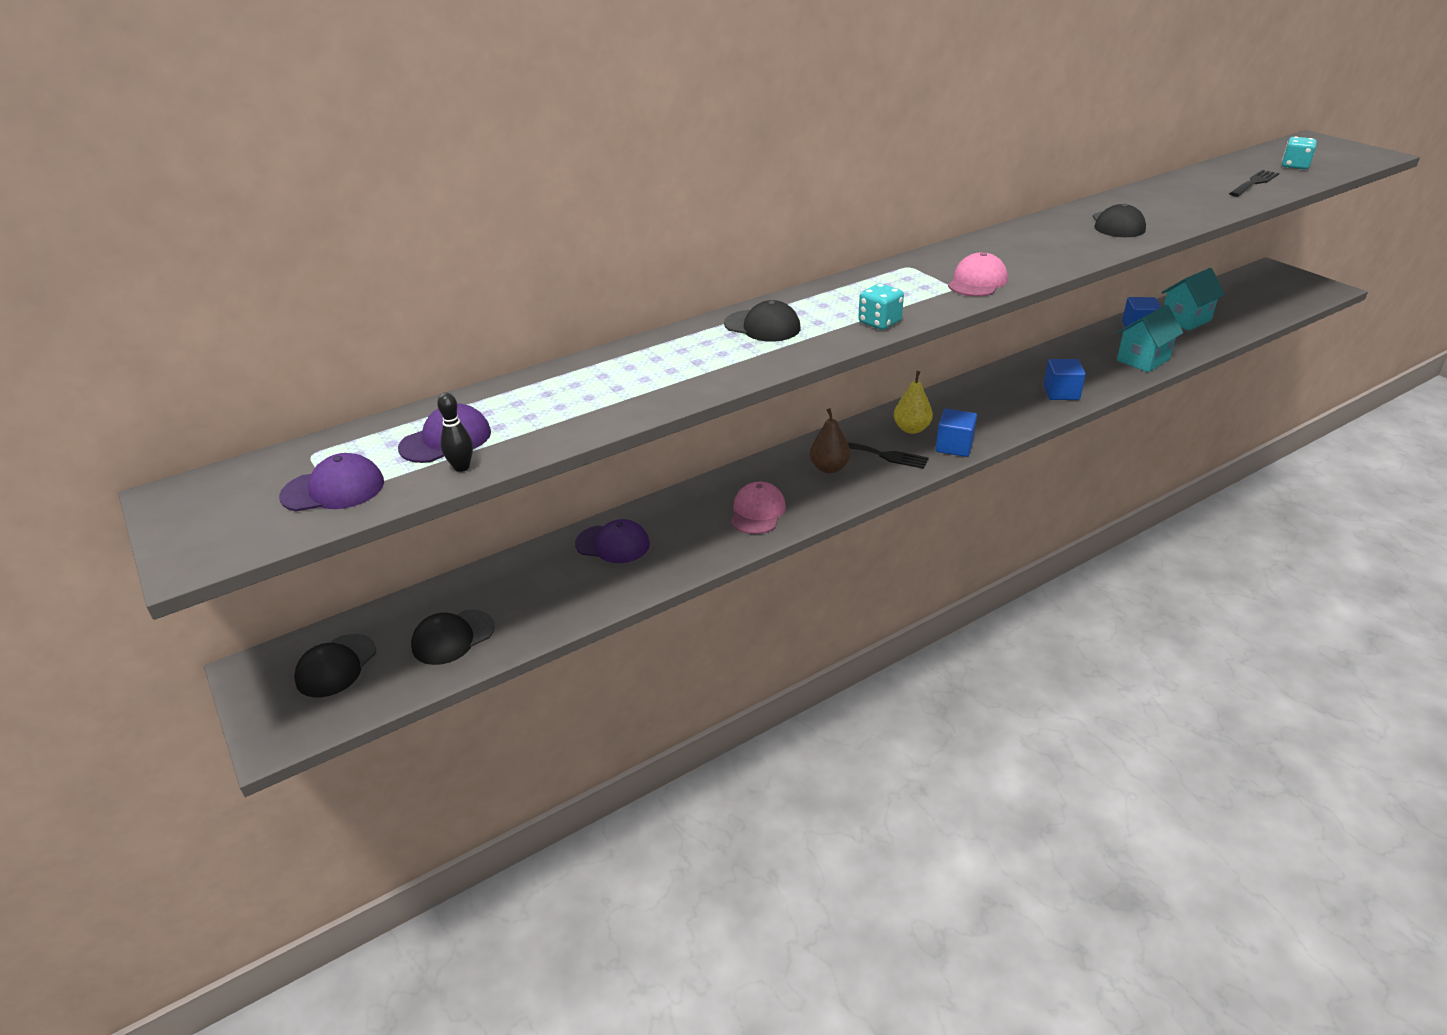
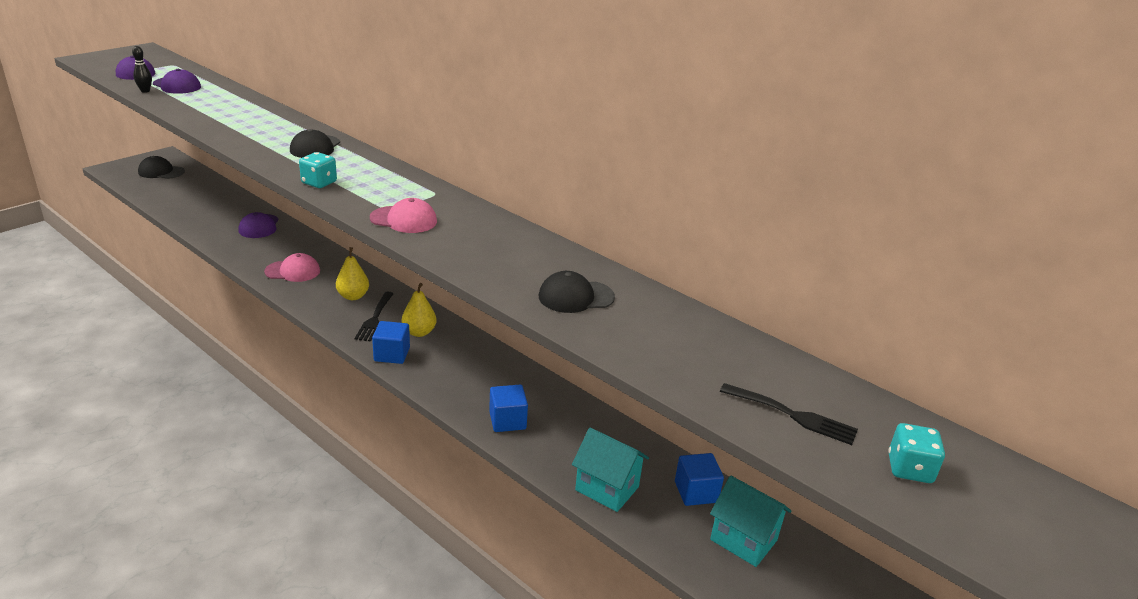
camera: 70 degrees right, 5 degrees down
black cap [411,610,495,665] -> none
brown pear [810,408,850,473] -> yellow pear [336,247,369,300]

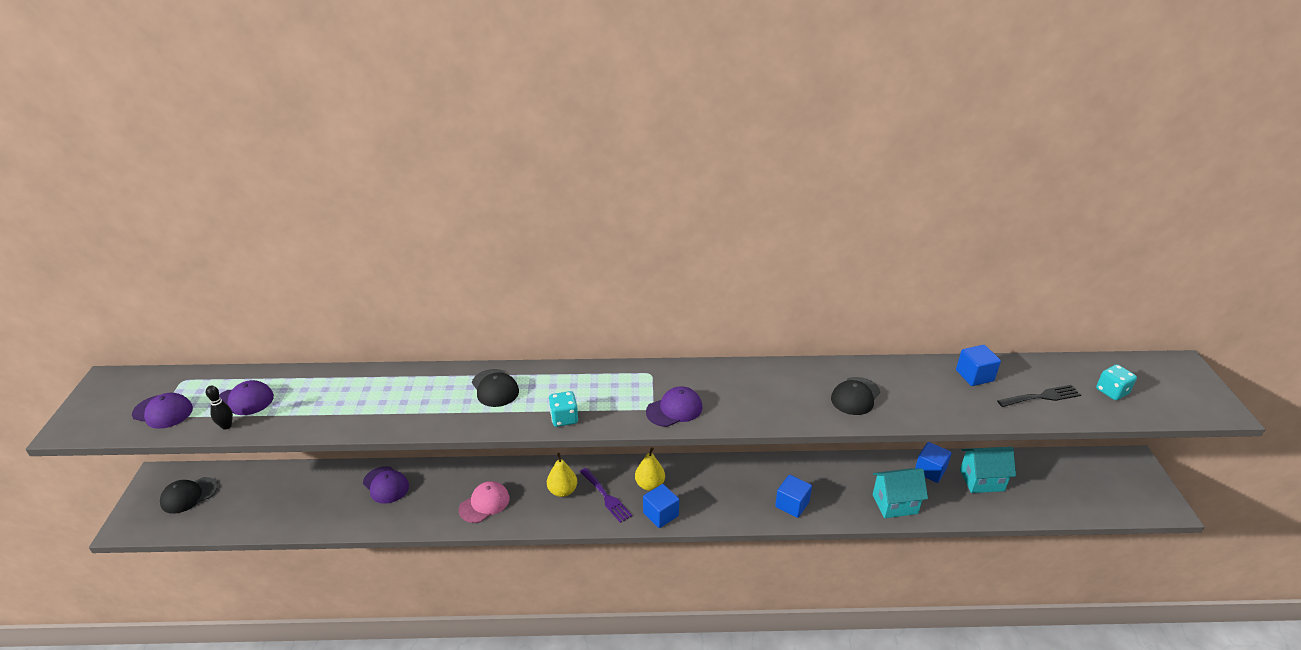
camera: 40 degrees left, 5 degrees up
black fork [355,292,394,342] -> purple fork [580,468,632,523]
pink cap [370,198,437,233] -> purple cap [646,386,702,427]
none -> blue cube [956,345,1001,386]

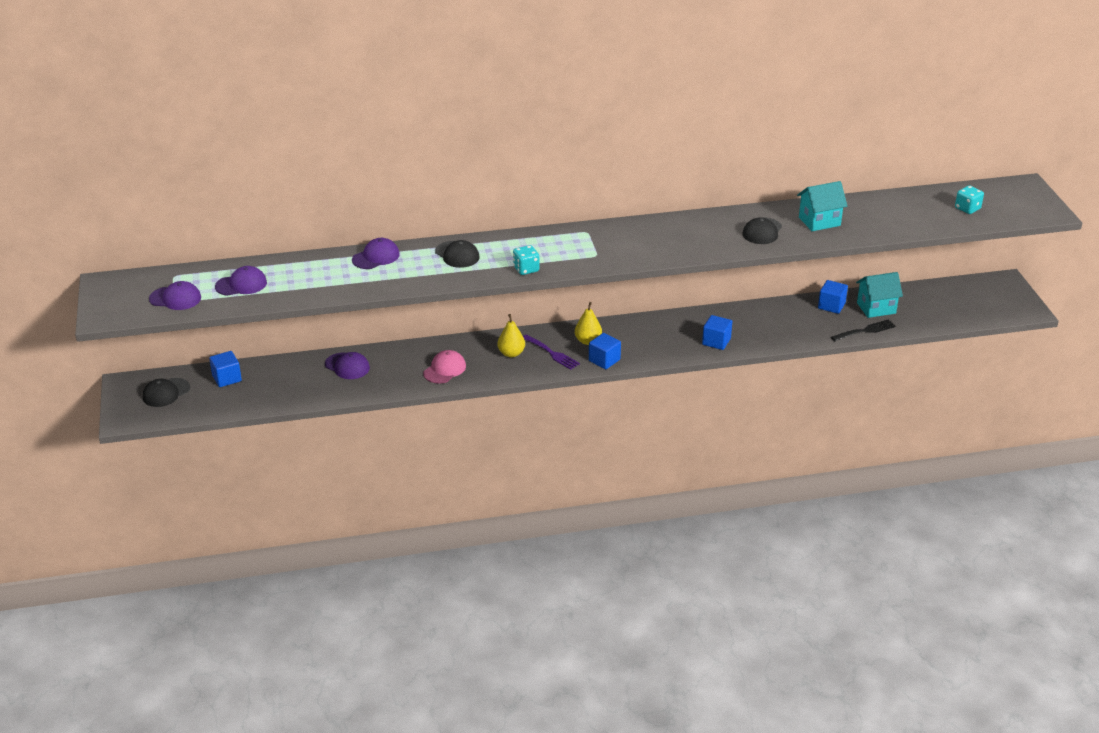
camera: 10 degrees left, 0 degrees up
black bowling pin [206,386,233,429] -> none
purple cap [646,386,702,427] -> purple cap moved to [352,238,400,269]
turquoise house [873,468,928,518] -> turquoise house moved to [797,181,847,231]
blue cube [956,345,1001,386] -> blue cube moved to [209,351,242,387]
black fork [997,385,1081,407] -> black fork moved to [831,320,895,342]

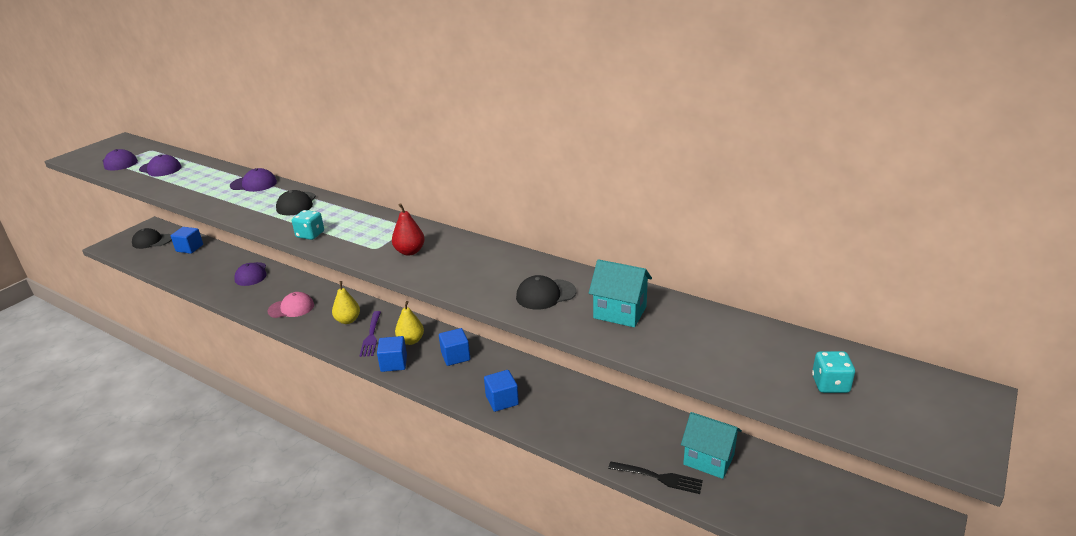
camera: 45 degrees right, 5 degrees down
blue cube [818,280,848,314] -> blue cube moved to [439,328,470,366]
none -> red pear [392,203,425,256]

